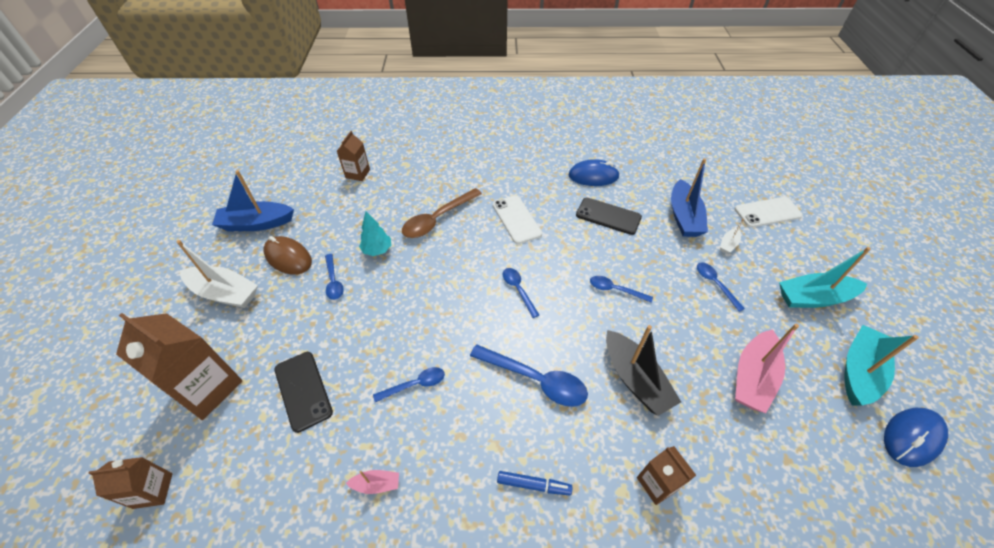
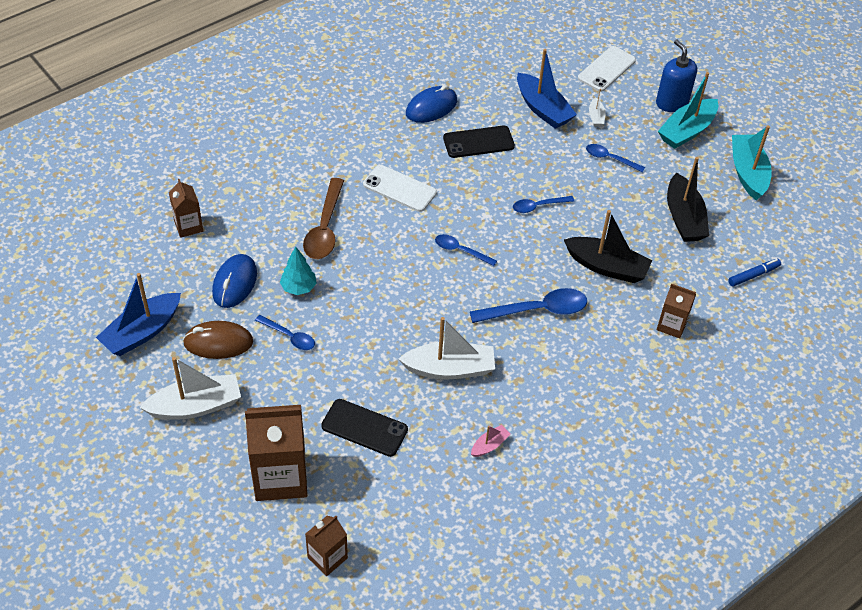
camera: 40 degrees left, 0 degrees up
blue spoon [373,367,445,402] -> white boat [399,317,495,379]
blue marker [497,471,573,496] -> blue marker moved to [728,259,781,287]
pink boat [735,324,799,413] -> black boat [667,157,709,242]
blue mouse [884,408,948,467] -> blue mouse moved to [212,254,257,308]
none -> blue soap dispenser [656,40,697,112]

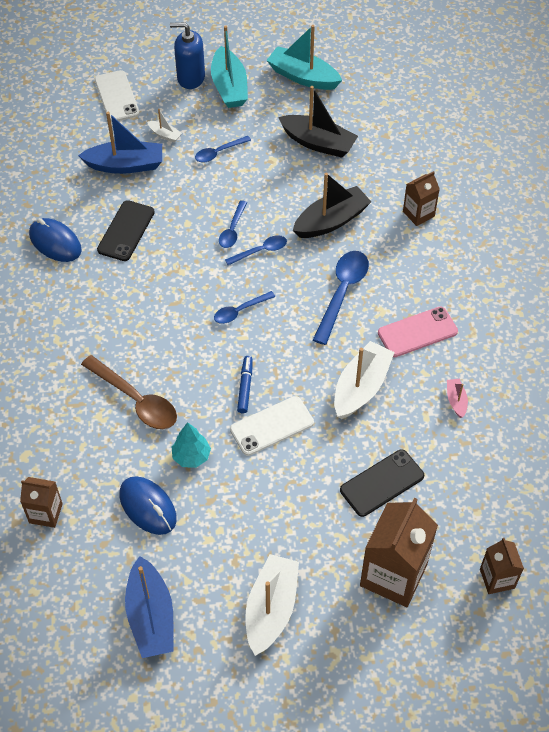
camera: 55 degrees left, 5 degrees up
brown mouse [183,321,253,359] -> none
blue spoon [255,315,315,350] -> blue spoon moved to [225,235,287,265]
white phone [363,165,437,212] -> white phone moved to [230,396,314,456]
blue mouse [406,85,457,123] -> blue mouse turned 45 degrees counterclockwise [29,218,82,262]
blue marker [728,259,781,287] -> blue marker moved to [237,356,253,413]
none -> pink phone [378,307,458,357]

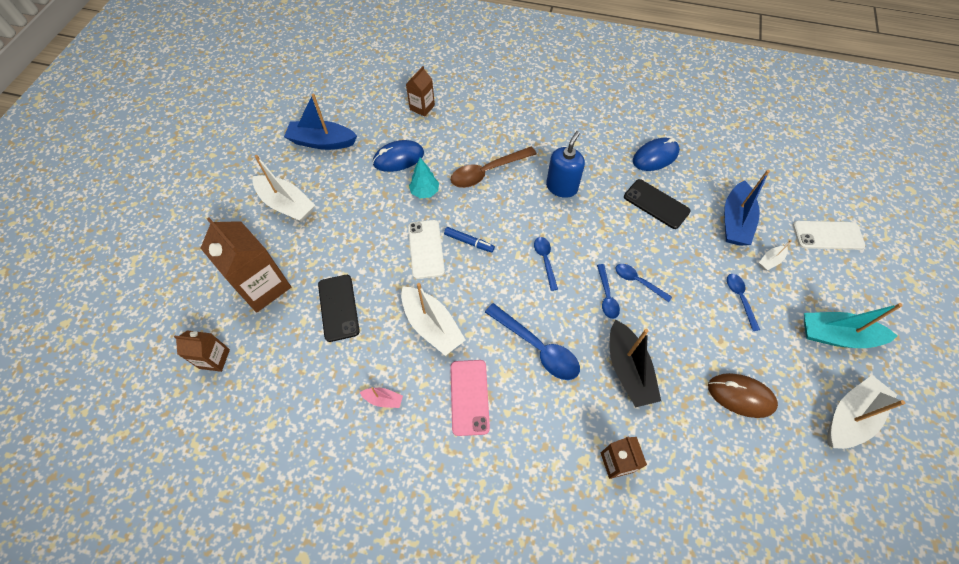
camera: 110 degrees right, 5 degrees up
blue soap dispenser [170,22,205,89] -> blue soap dispenser moved to [546,131,585,198]
turquoise boat [266,25,342,90] -> white boat [827,375,905,449]
black boat [278,86,358,158] -> brown mouse [708,373,778,418]

